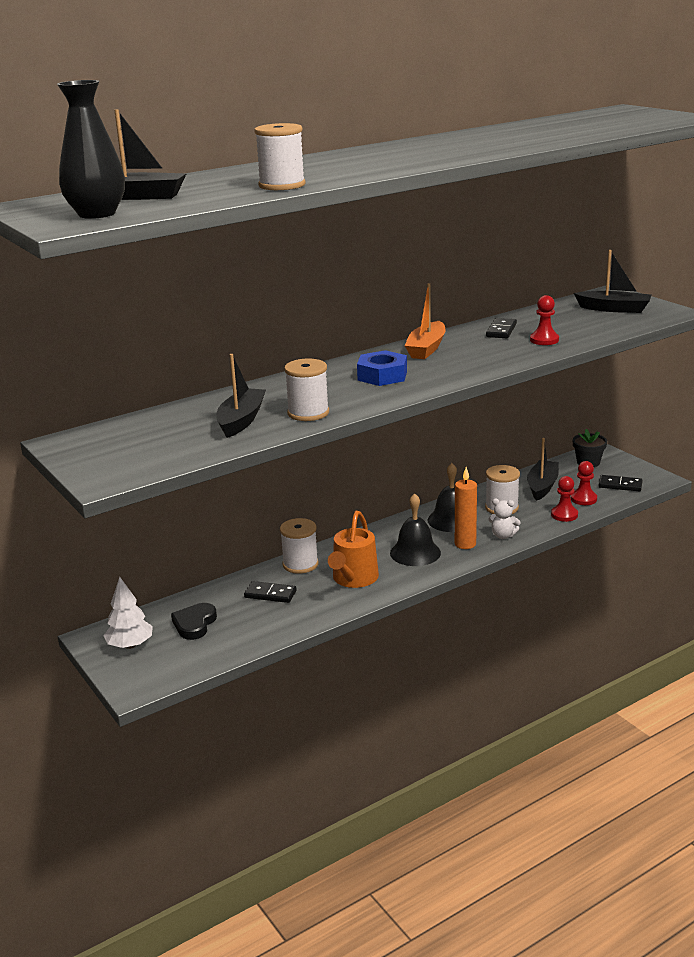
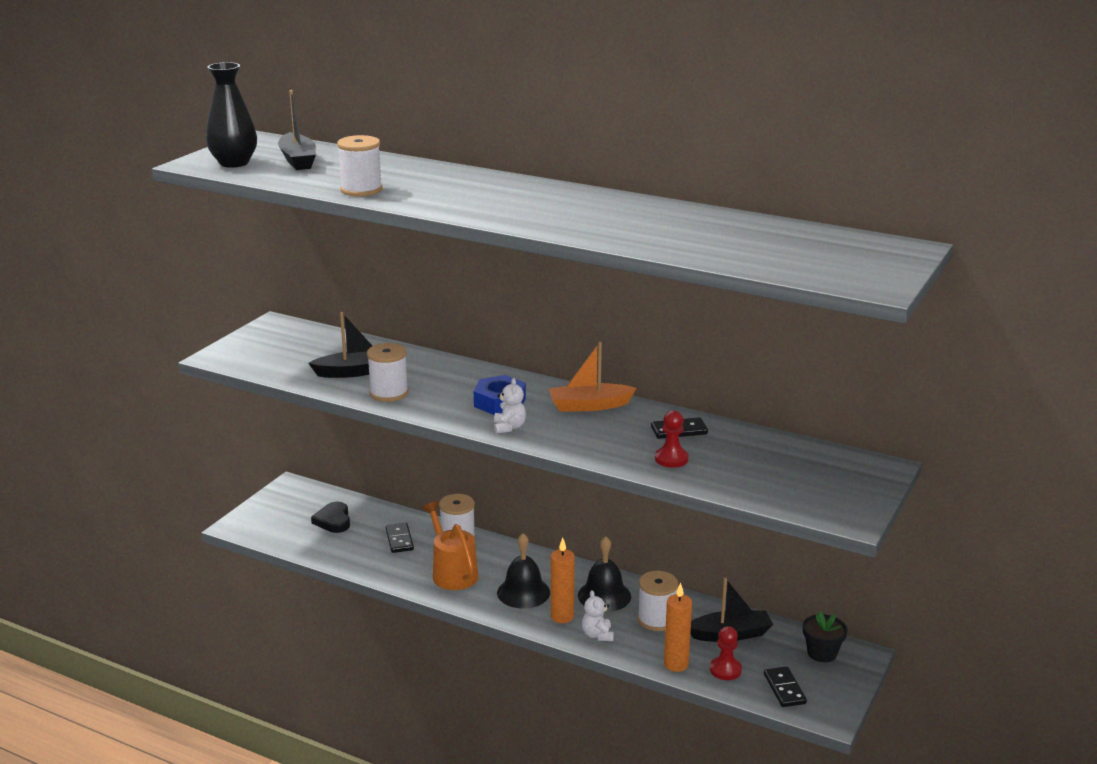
camera: 60 degrees right, 0 degrees up
white tree [103,577,153,649] -> none
black heart [171,603,217,640] -> black heart turned 90 degrees counterclockwise [311,502,350,533]
orange watering can [328,511,379,588] -> orange watering can turned 75 degrees clockwise [422,501,479,590]
red pawn [551,476,578,522] -> orange candle [664,582,692,672]
black boat [574,250,651,313] -> none
none -> white teddy bear [494,378,526,434]

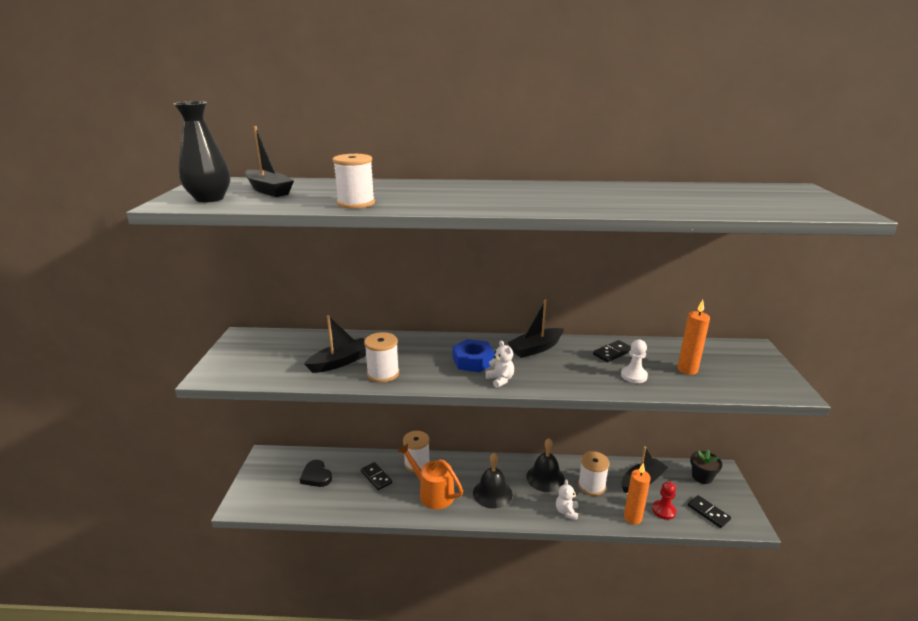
camera: 25 degrees left, 0 degrees up
orange boat [549,342,637,412] -> black boat [507,299,564,358]
orange candle [551,538,575,623] -> orange candle moved to [678,300,710,375]
white teddy bear [582,590,614,641] -> white teddy bear turned 45 degrees clockwise [556,479,578,521]
red pawn [655,410,689,468] -> white pawn [621,339,648,383]

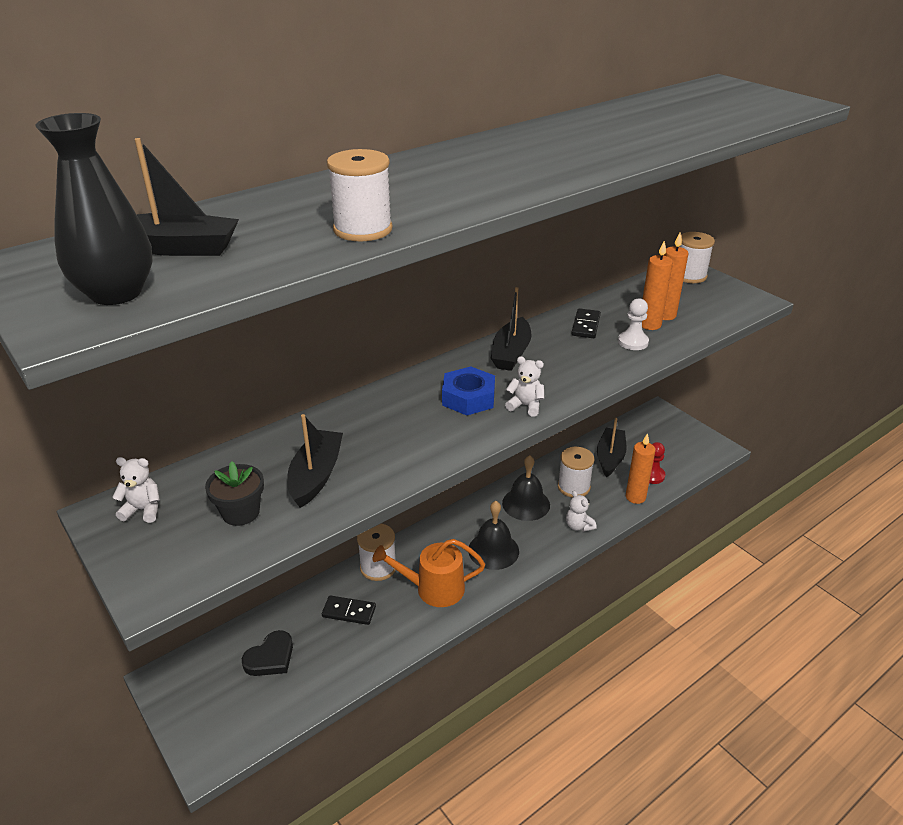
camera: 40 degrees left, 10 degrees up
black heart [300,460,332,487] -> black heart turned 60 degrees counterclockwise [242,630,293,676]
white spool [364,332,399,382] -> white spool moved to [679,232,715,283]
black domino [688,495,731,528] -> none
black flower pot [690,450,723,484] -> black flower pot moved to [205,461,264,526]
none -> white teddy bear [112,457,160,523]
none -> orange candle [642,241,673,330]

